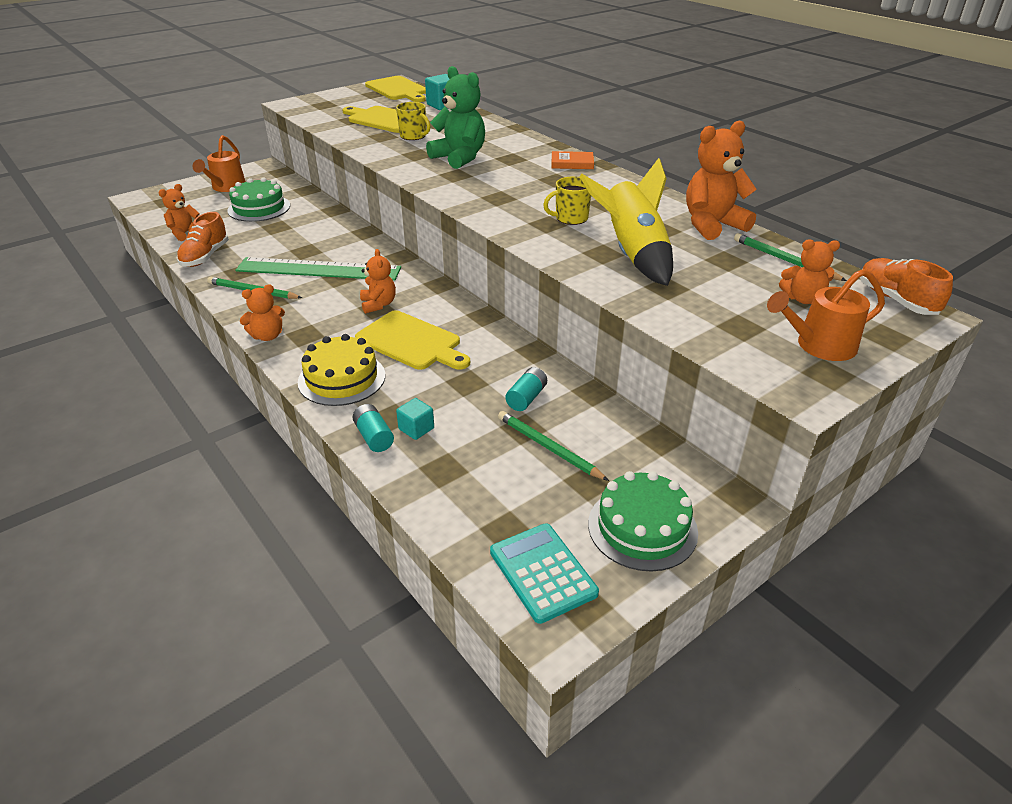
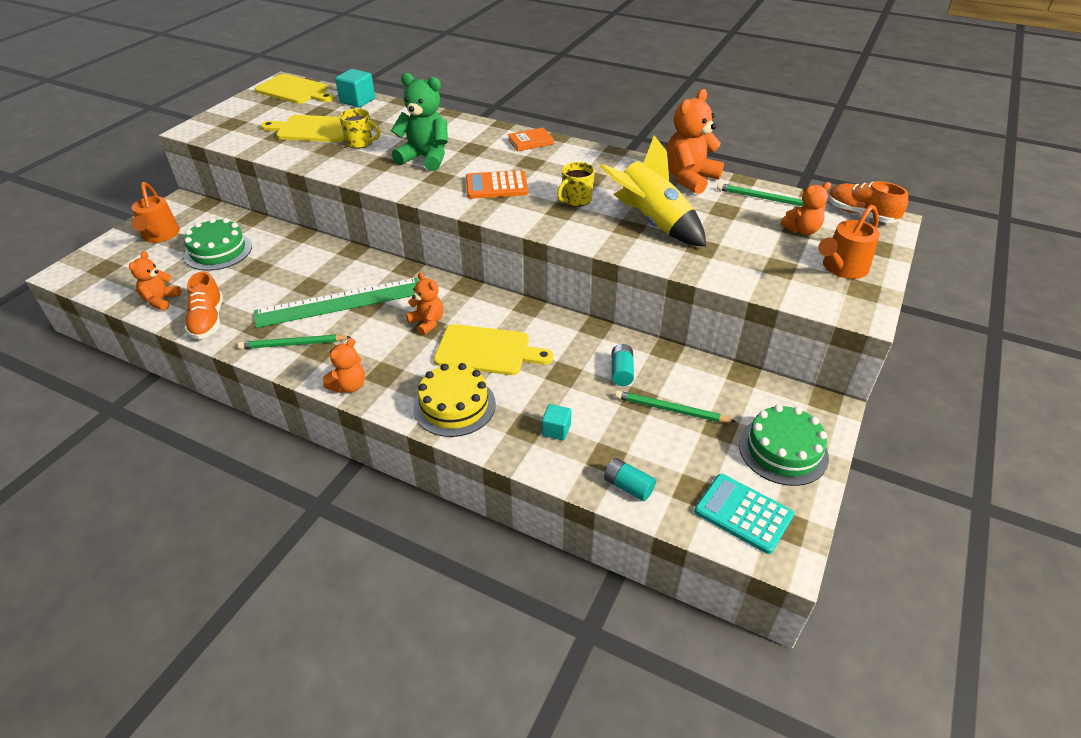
camera: 25 degrees left, 5 degrees up
turquoise battery [352,404,394,452] -> turquoise battery moved to [604,458,656,501]
none -> orange calculator [466,170,528,199]

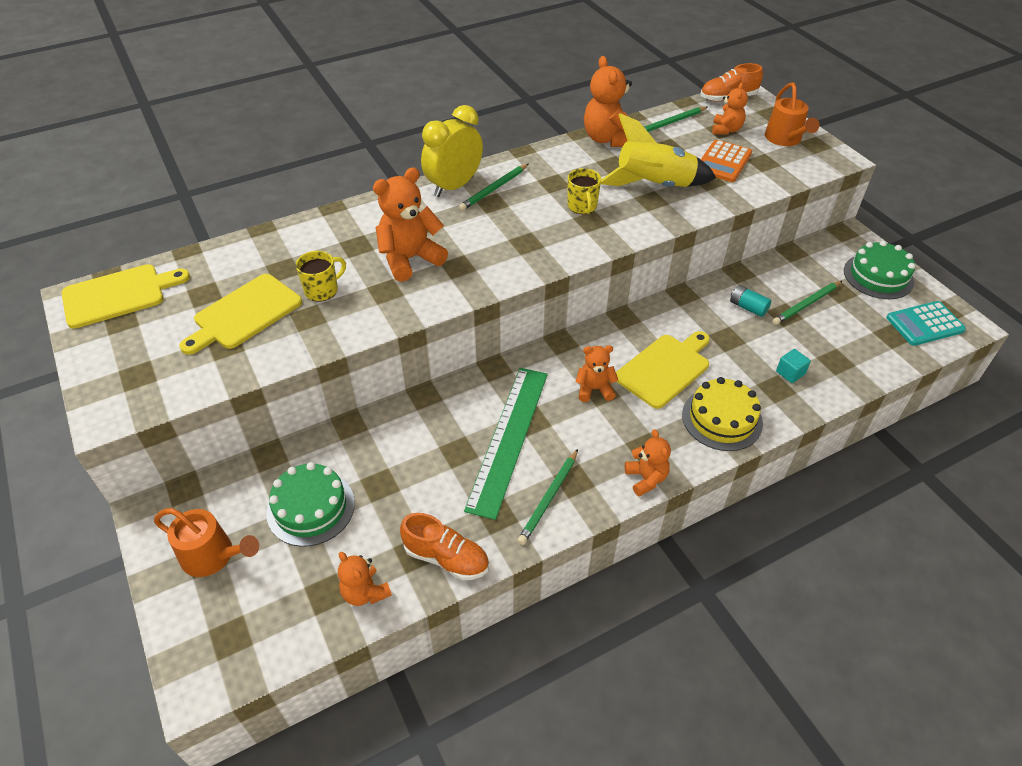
camera: 55 degrees left, 5 degrees up
turquoise cube [335,69,375,108] -> none
green teddy bear [391,73,448,171] -> orange teddy bear [373,167,448,282]
orange calculator [466,170,528,199] -> orange calculator moved to [701,140,752,182]
orange book [508,128,554,151] -> yellow clock [421,105,483,197]
turquoise battery [604,458,656,501] -> none
none -> green pencil [459,164,528,211]

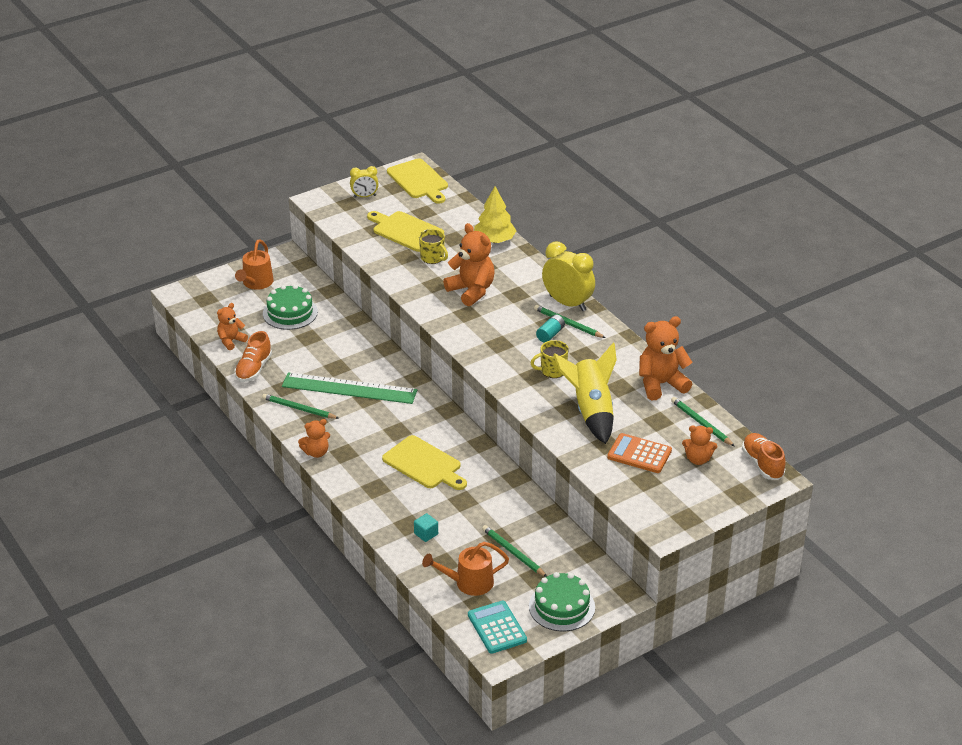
camera: 85 degrees right, 10 degrees down
orange teddy bear [576,345,618,402] -> none
yellow cake [682,377,763,451] -> none
turquoise battery [730,285,771,317] -> turquoise battery moved to [536,315,565,343]
orange watering can [765,82,819,146] -> orange watering can moved to [422,542,509,596]
none -> yellow clock [350,166,379,198]
none -> yellow tree [474,186,516,243]

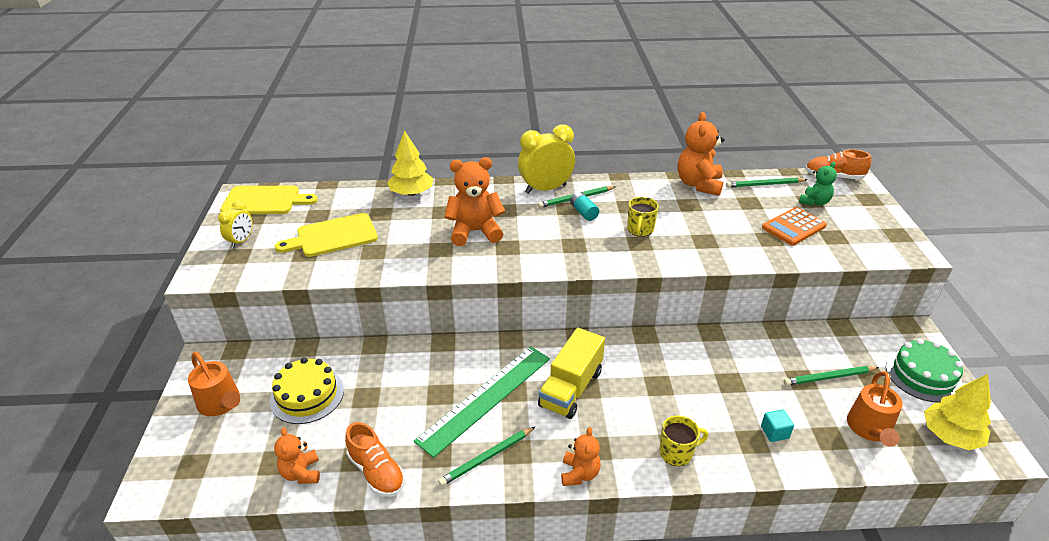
camera: 60 degrees left, 0 degrees up
green cake [263,284,318,330] -> yellow cake [270,357,344,424]
yellow cutting board [382,435,467,490] -> none
yellow mug [419,229,448,264] -> yellow mug moved to [659,415,708,466]
turquoise calculator [468,601,527,654] -> yellow tree [924,374,991,450]
yellow rocket [553,343,617,444] -> none
orange teddy bear [682,425,717,465] -> green teddy bear [799,162,837,206]
none -> yellow truck [538,328,605,419]

